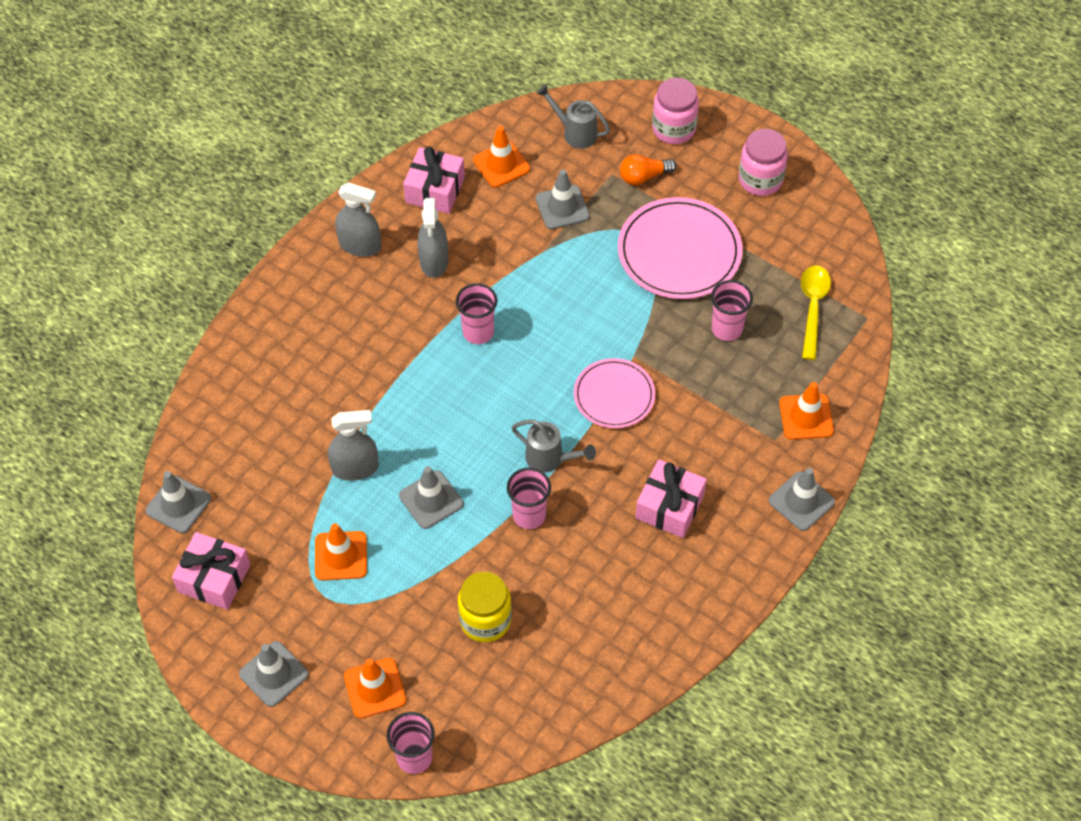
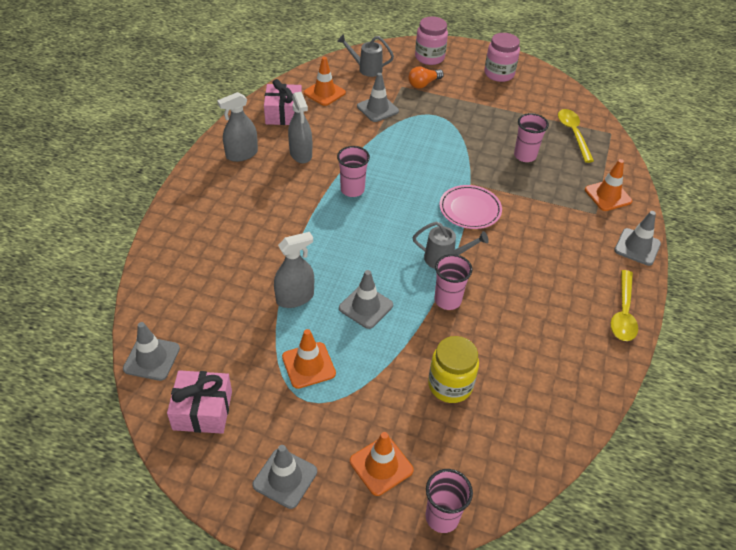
camera: 20 degrees left, 10 degrees down
grey spray bottle [335,182,381,257] -> grey spray bottle turned 150 degrees clockwise [217,92,258,162]
pink plate [618,197,742,299] -> none
pink gift [635,460,707,538] -> none
none -> yellow spoon [611,270,638,341]

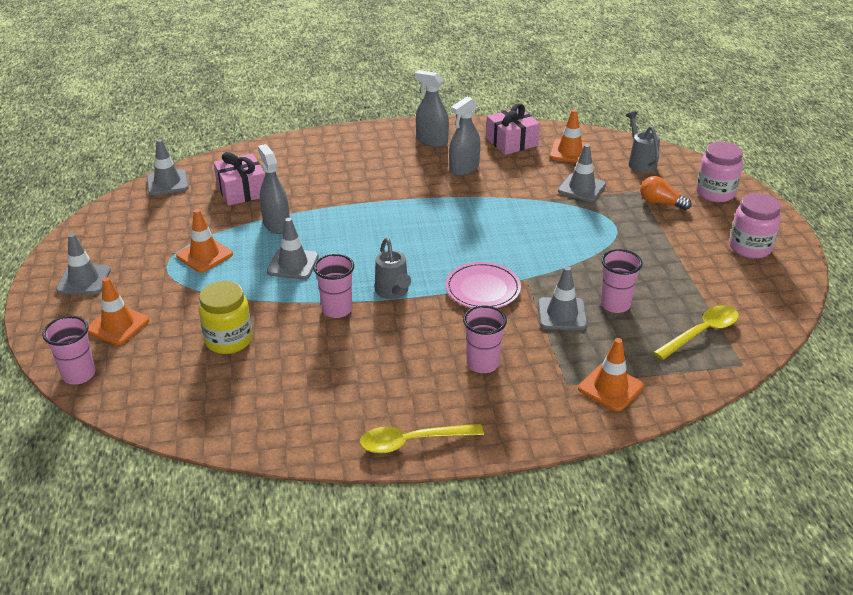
camera: 65 degrees right, 10 degrees down
pink gift [167,370,232,434] -> pink gift moved to [213,152,265,206]
grey spray bottle [274,232,314,308] -> grey spray bottle turned 150 degrees counterclockwise [258,144,290,234]
pink cup [337,146,370,197] -> pink cup moved to [463,305,507,373]
grey traffic cone [614,211,661,266] -> grey traffic cone moved to [538,266,588,330]

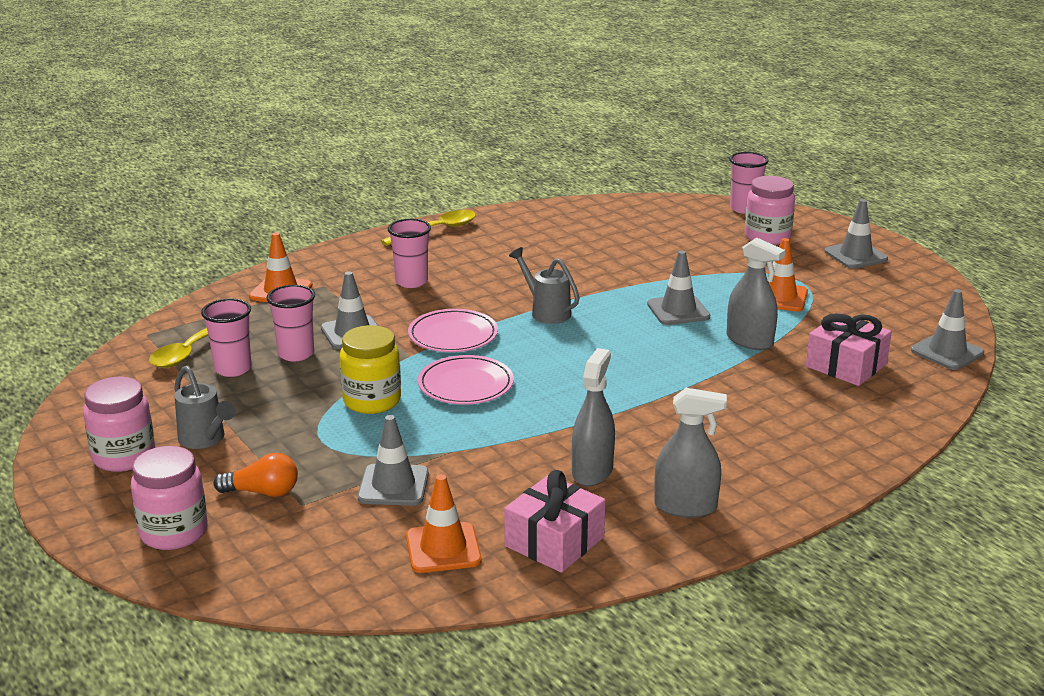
camera: 155 degrees right, 10 degrees down
orange traffic cone [88,277,149,345] -> pink jar [745,176,795,245]
yellow jar [198,281,252,354] -> yellow jar moved to [340,325,401,414]
pink cup [313,254,354,318] -> pink cup moved to [201,299,252,377]
grey watering can [626,112,660,173] -> grey watering can moved to [175,365,235,449]
none -> pink plate [418,355,514,405]

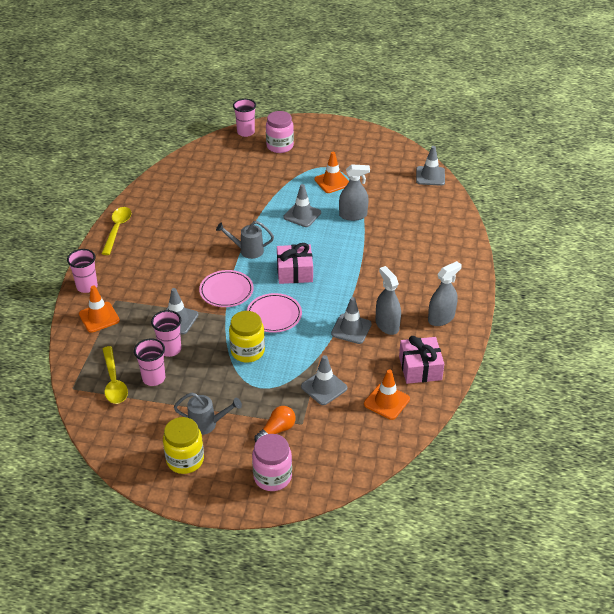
camera: 45 degrees left, 15 degrees up
pink jar [83,377,155,472] -> yellow jar [163,417,204,474]
pink cup [388,219,431,288] -> pink cup moved to [67,249,98,293]
pink gift [806,313,892,386] -> pink gift moved to [277,243,313,284]
grey traffic cone [825,199,888,269] -> grey traffic cone moved to [331,297,372,344]

